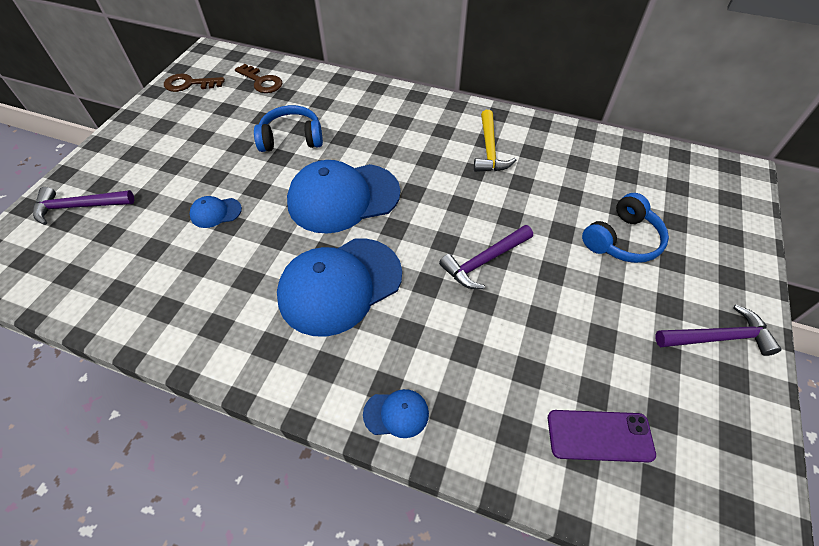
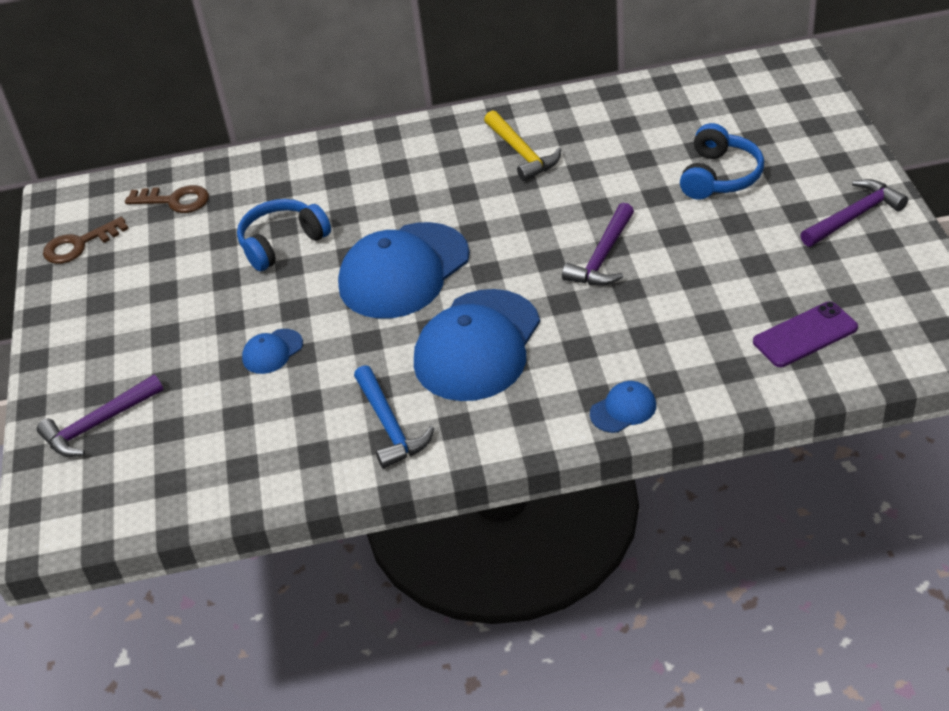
camera: 25 degrees left, 10 degrees down
none -> blue hammer [354,365,434,469]

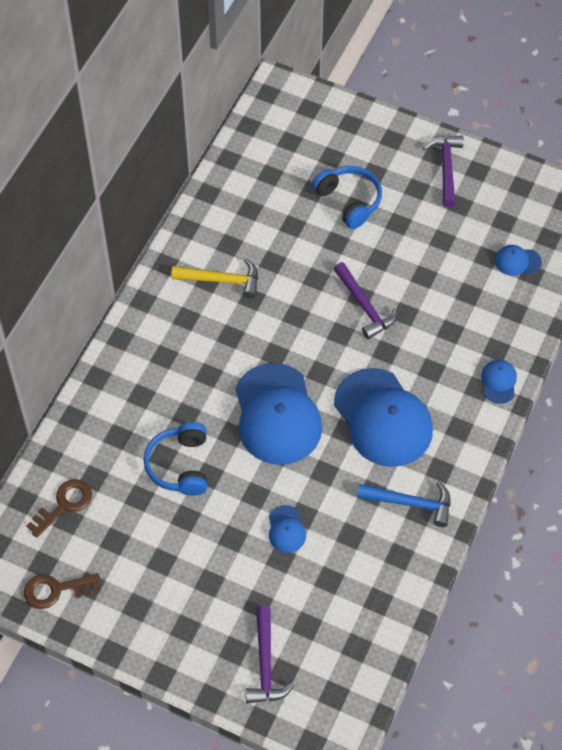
camera: 60 degrees left, 15 degrees up
brown key [43,217,128,264] -> brown key turned 75 degrees clockwise [24,573,101,609]
purple phone [753,301,858,367] -> blue cap [495,245,542,276]

